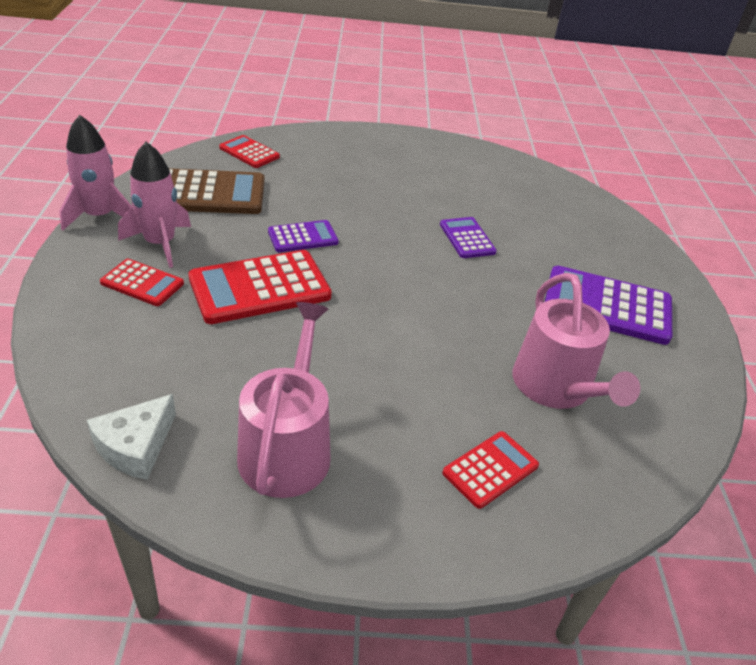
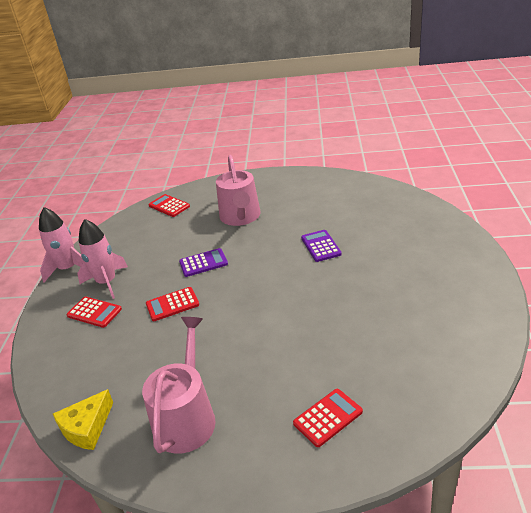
camera: 10 degrees right, 5 degrees down
white cheese [87,394,176,480] -> yellow cheese [53,389,113,450]
brown calculator [169,168,265,214] -> none
red calculator [188,250,332,324] -> red calculator [146,287,199,321], size x0.55
pink watering can [513,273,640,409] -> pink watering can moved to [216,155,261,226]
purple calculator [545,266,672,345] -> none

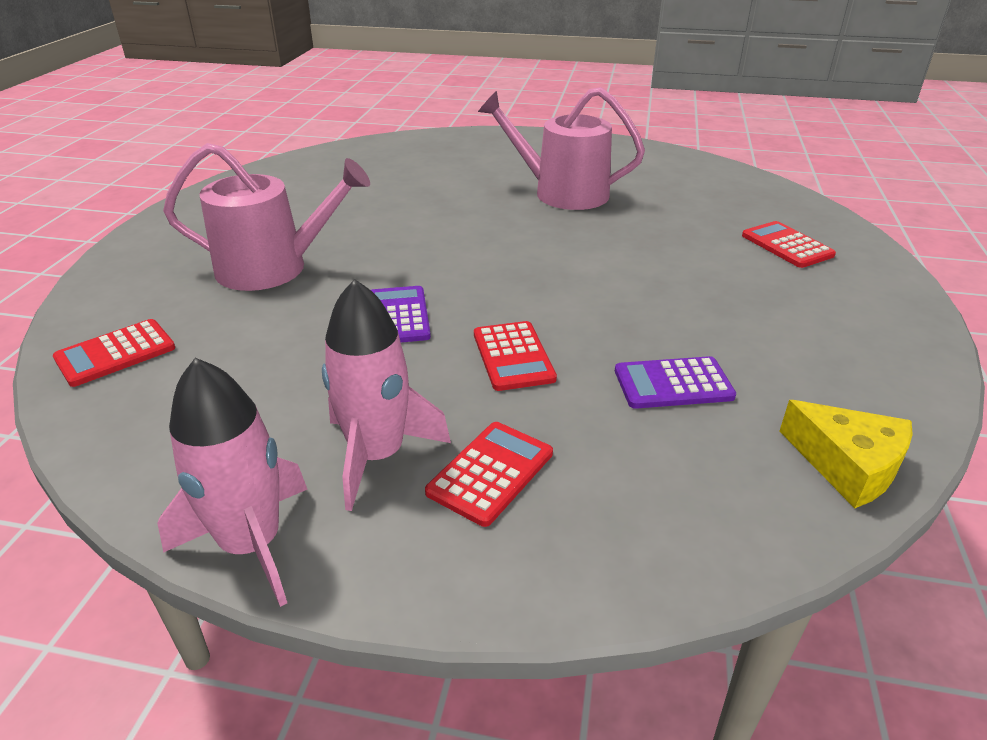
camera: 85 degrees left, 0 degrees up
pink watering can [142,317,216,454] -> pink watering can moved to [478,87,645,210]
purple calculator [301,230,342,262] -> purple calculator moved to [615,356,736,409]

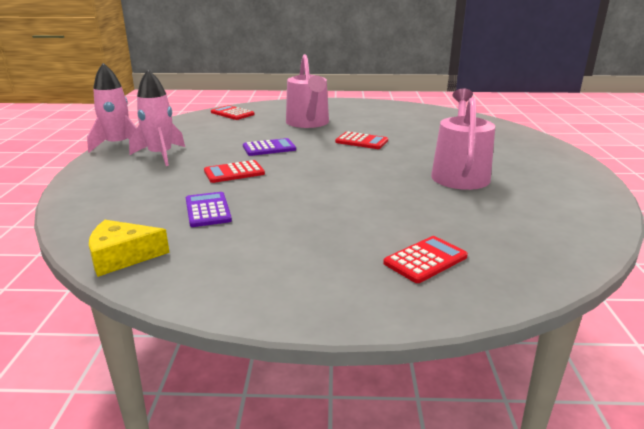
camera: 80 degrees right, 10 degrees down
red calculator [425,422,553,527] -> red calculator moved to [335,132,388,149]
yellow cheese [779,400,913,508] -> yellow cheese turned 45 degrees clockwise [89,220,170,277]

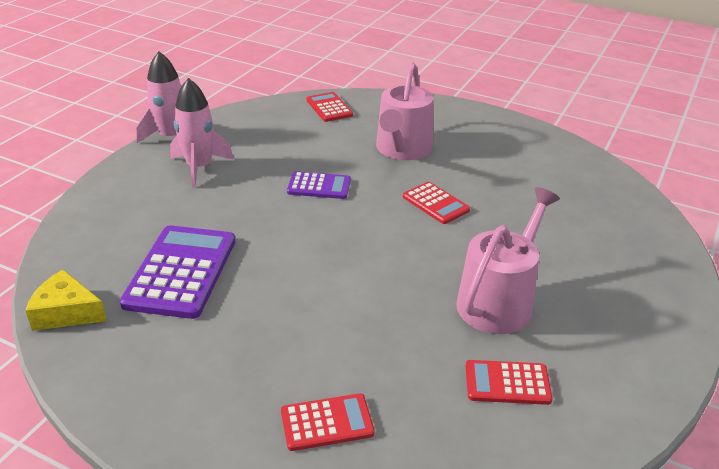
camera: 25 degrees right, 10 degrees up
purple calculator [186,192,232,227] -> purple calculator [120,225,235,319], size x1.81
red calculator [204,160,265,183] -> red calculator moved to [466,360,553,405]

